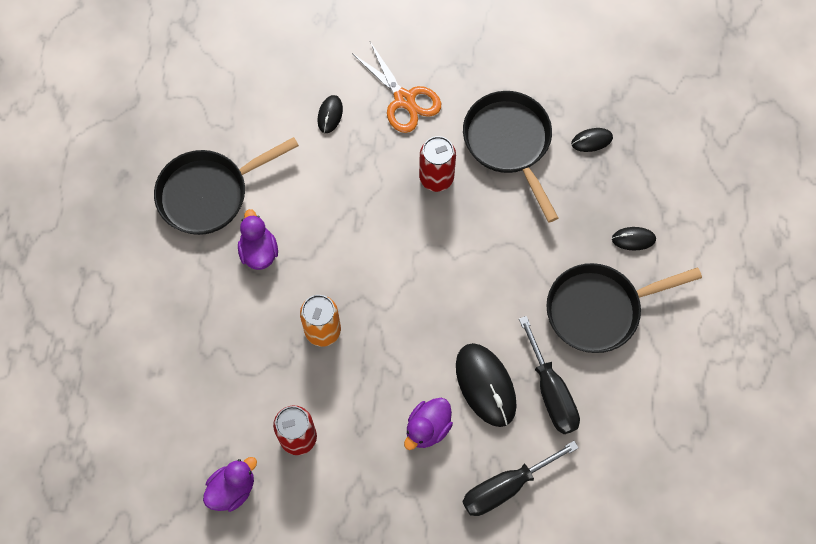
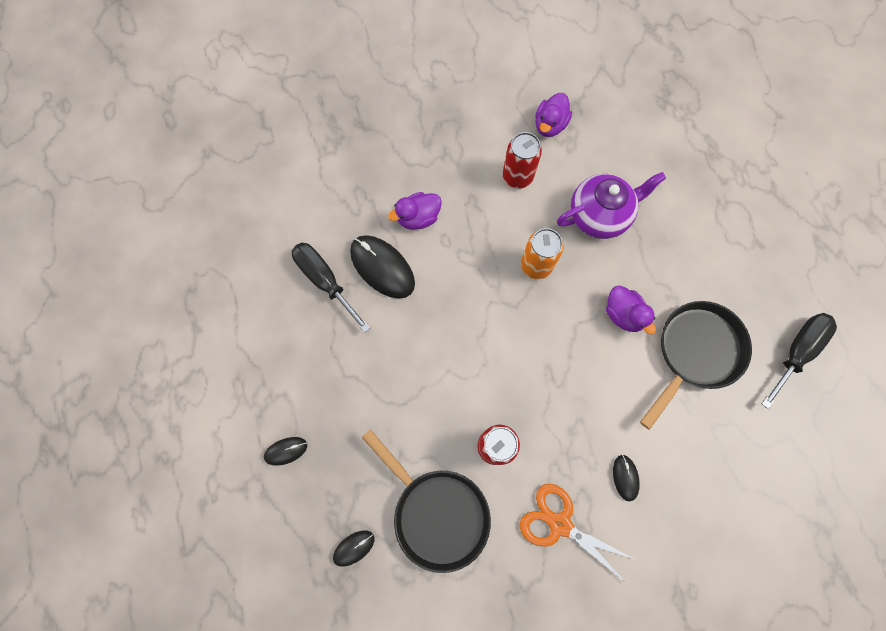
camera: 160 degrees right, 5 degrees up
purple duck [404,398,453,450] -> purple duck turned 135 degrees counterclockwise [388,192,442,230]
black screwdriver [462,441,579,516] -> black screwdriver moved to [762,313,837,409]
black pan [547,263,702,353] -> none
none -> purple teapot [557,172,666,239]

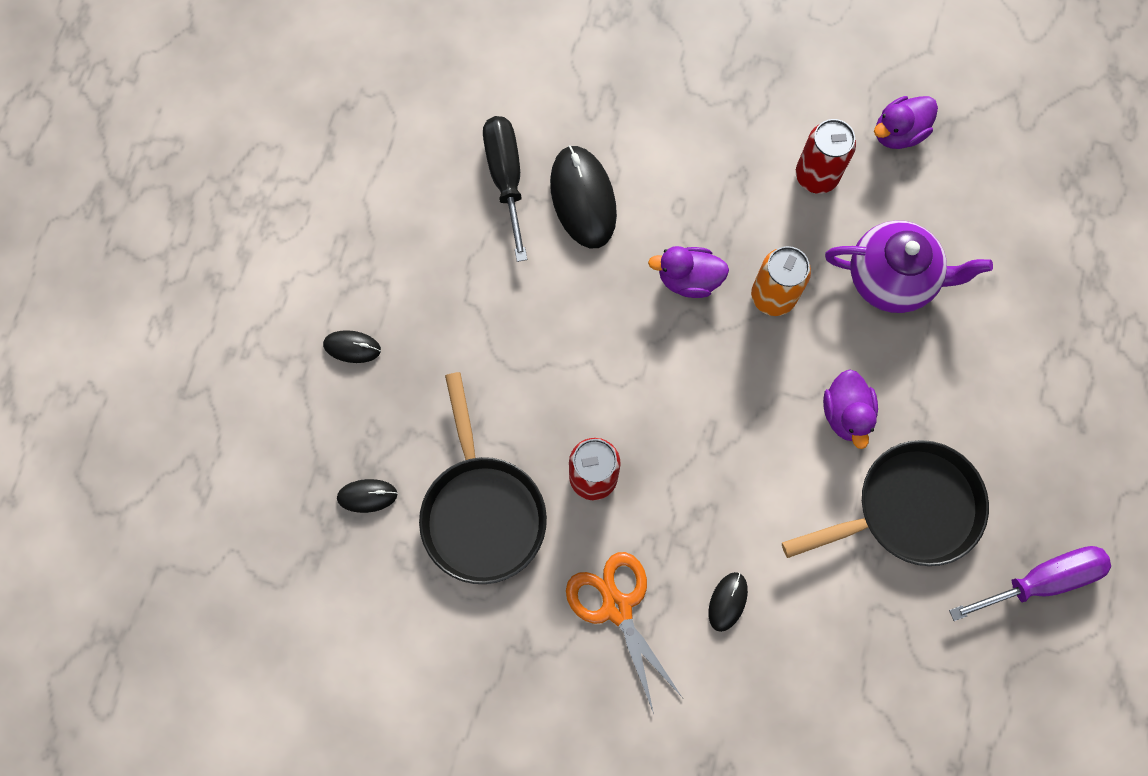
camera: 30 degrees right, 0 degrees up
purple duck [388,192,442,230] -> purple duck moved to [648,246,729,298]
black screwdriver [762,313,837,409] -> purple screwdriver [949,546,1111,621]

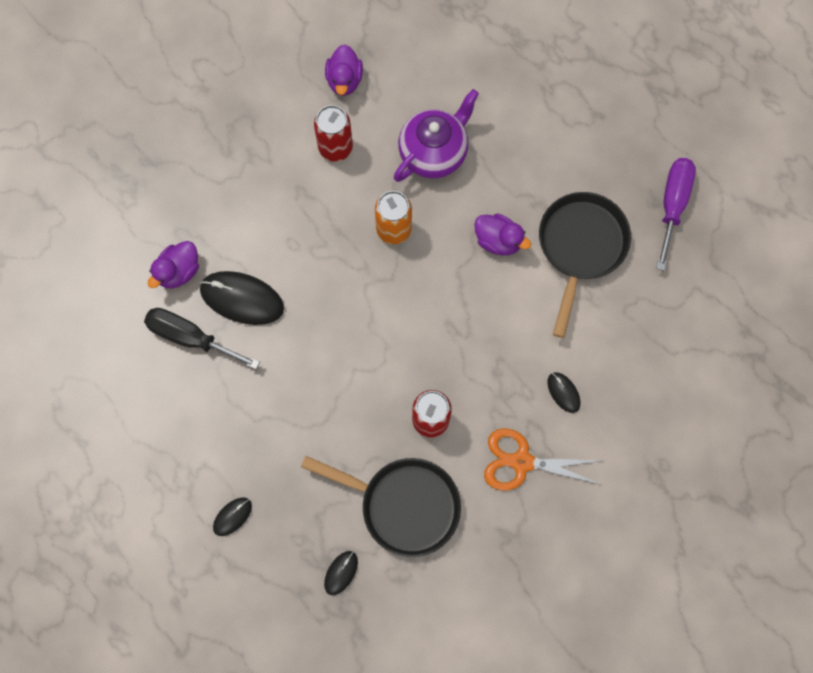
camera: 55 degrees left, 0 degrees up
purple duck [648,246,729,298] -> purple duck moved to [148,241,199,288]

